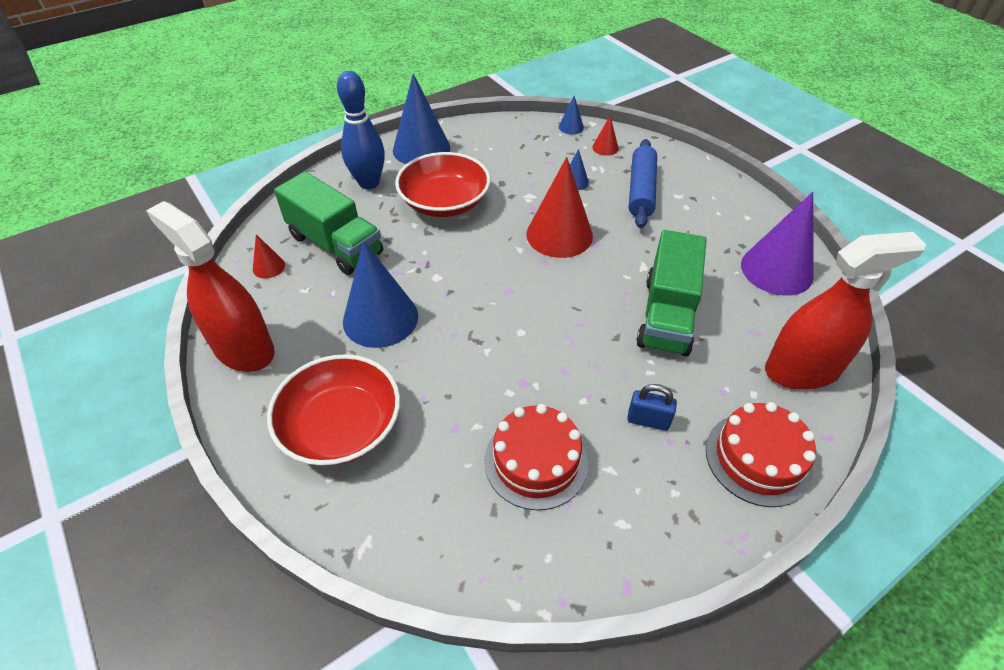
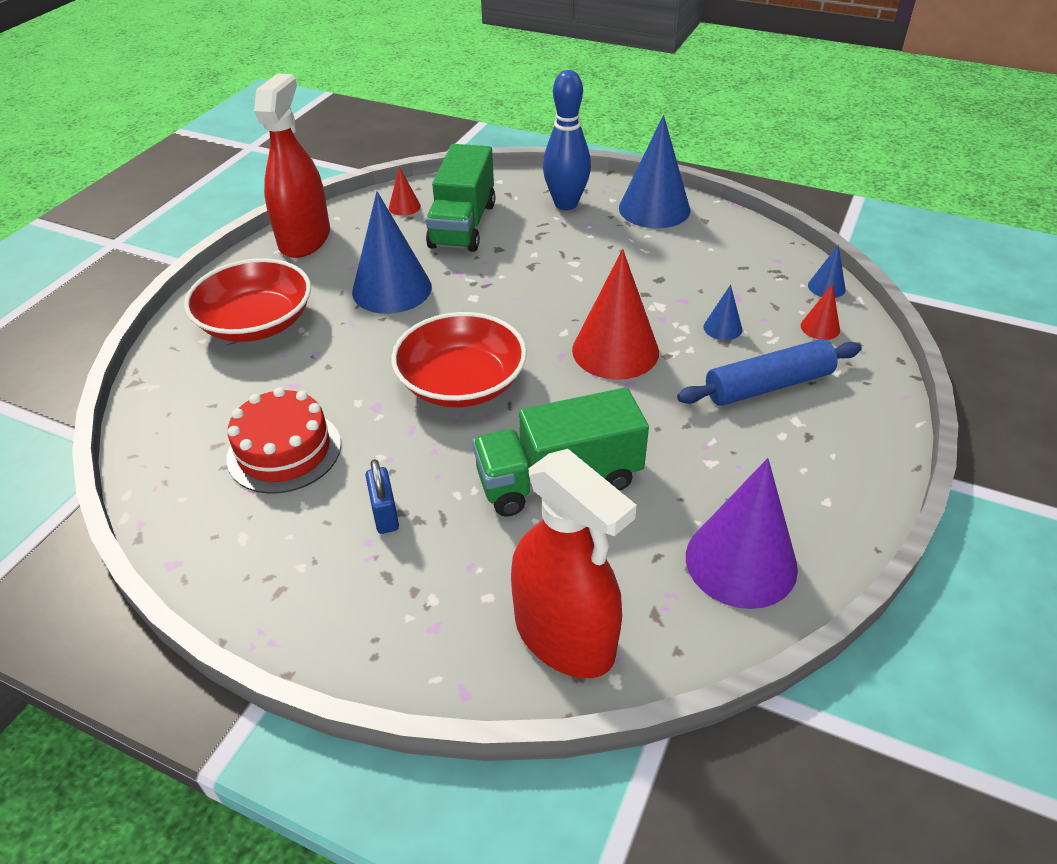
camera: 60 degrees right, 5 degrees down
red bowl [395,152,490,217] -> red bowl moved to [391,312,527,407]
red cake [706,402,816,507] -> none

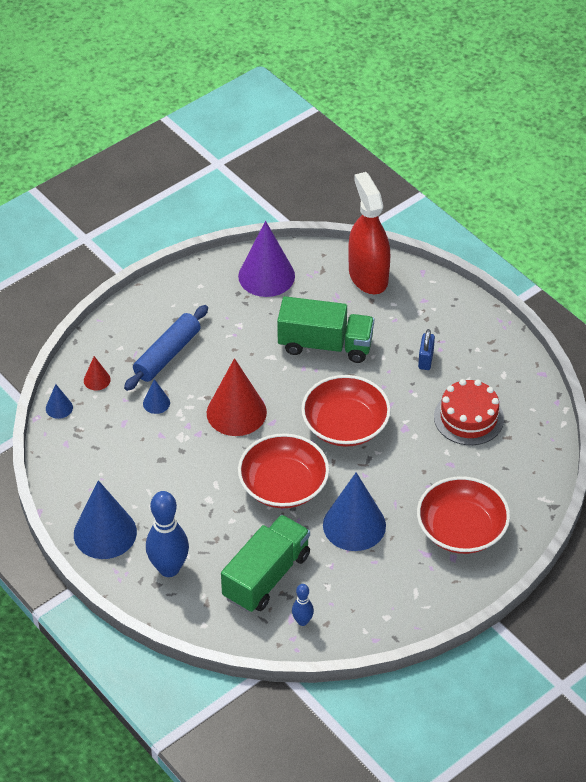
camera: 155 degrees left, 5 degrees up
red spray bottle [254,73,330,258] -> none
red cone [389,167,421,216] -> blue bowling pin [292,584,314,626]
blue rolling pin [677,339,862,406] -> blue rolling pin turned 60 degrees counterclockwise [124,305,208,391]
none -> red bowl [238,433,329,508]

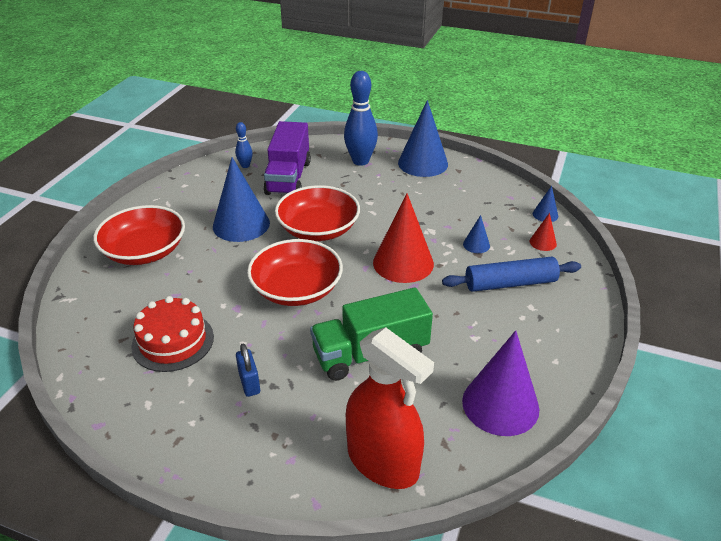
camera: 150 degrees right, 10 degrees down
blue rolling pin [124,305,208,391] -> blue rolling pin turned 75 degrees clockwise [442,257,581,292]
green truck [221,515,310,612] -> purple truck [264,121,311,195]

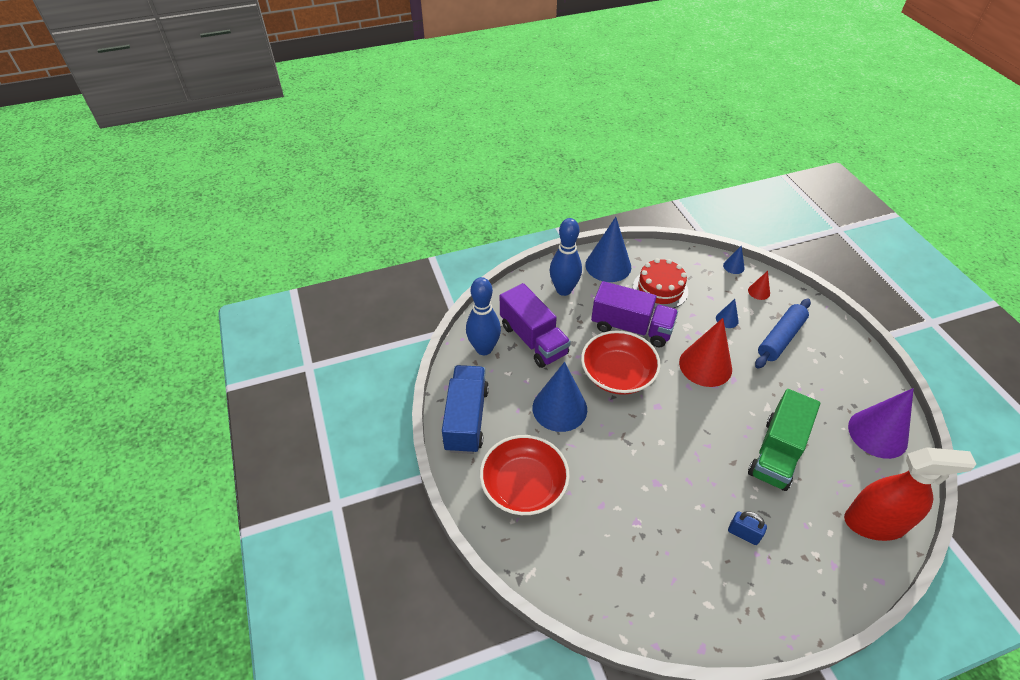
camera: 40 degrees left, 10 degrees up
red cake [131,296,214,372] -> red cake moved to [633,258,688,308]
blue bowling pin [235,122,253,168] -> blue bowling pin [466,277,501,355], size x1.99
red bowl [247,239,343,306] -> none
none -> blue truck [442,365,489,454]
none -> purple truck [591,281,678,347]

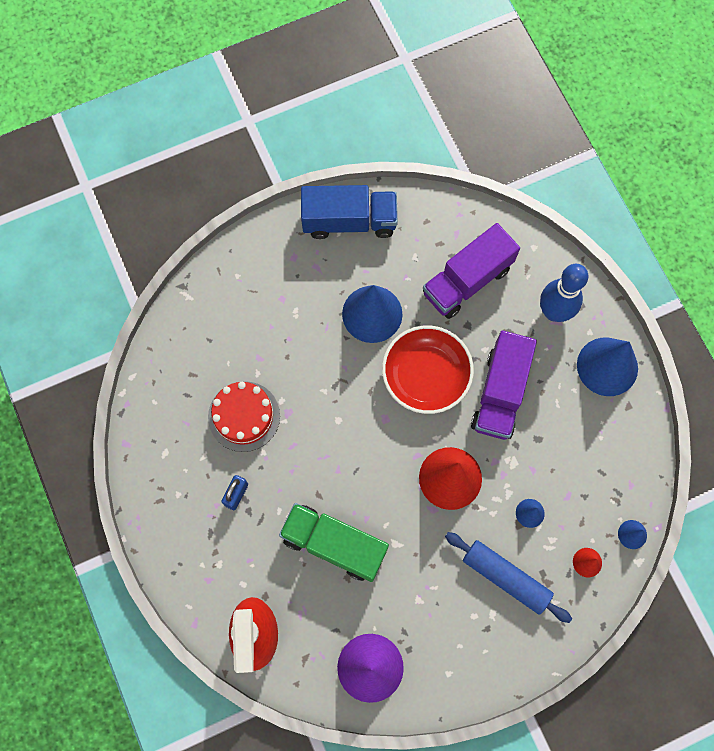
camera: 85 degrees right, 25 degrees up
blue bowling pin [466,277,501,355] -> none
red bowl [480,435,570,515] -> none
red cake [633,258,688,308] -> red cake moved to [208,381,280,452]

